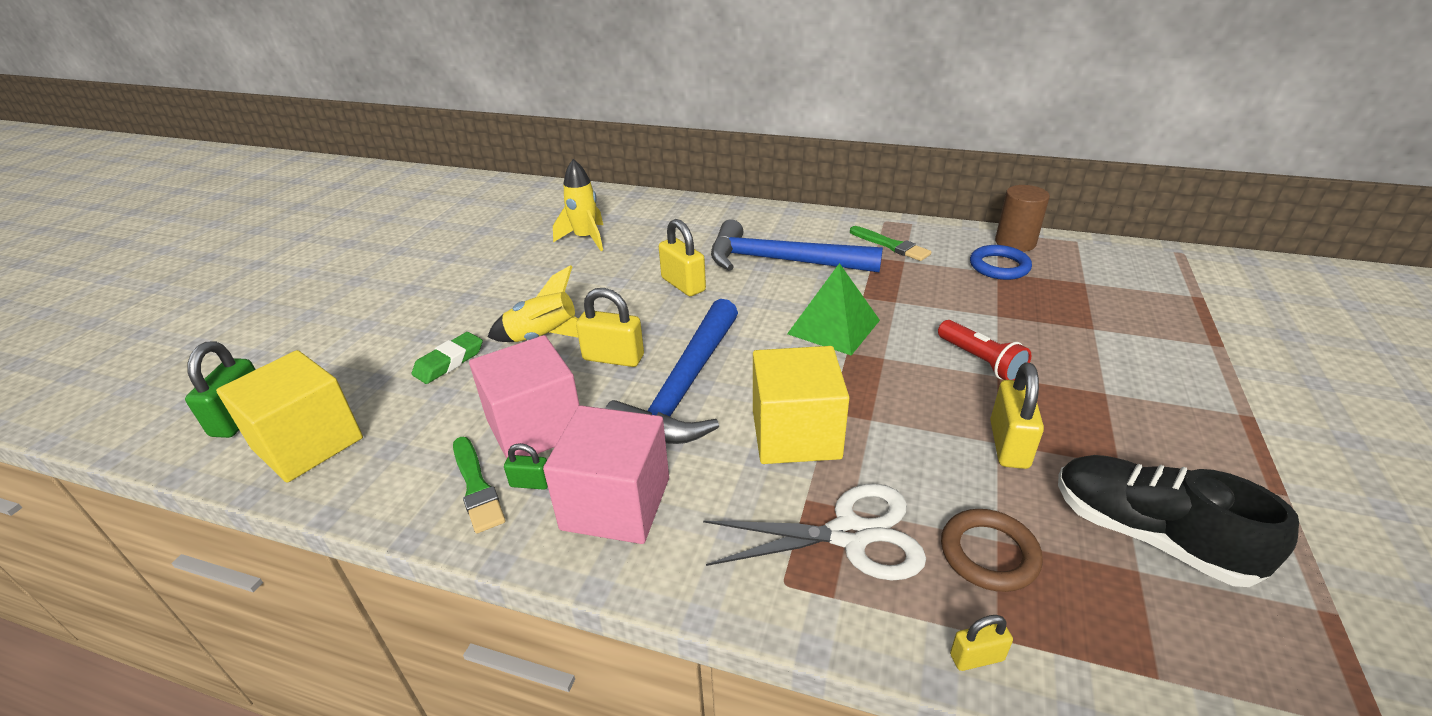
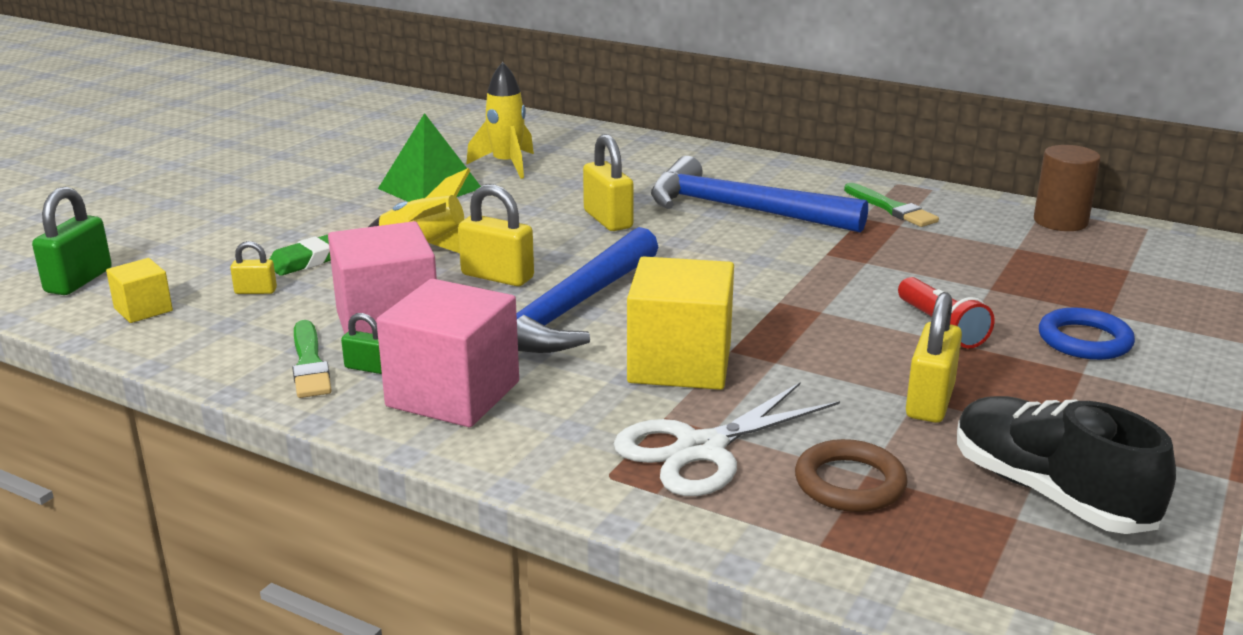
camera: 10 degrees right, 10 degrees down
yellow cube [216,350,363,483] -> yellow cube [106,258,173,323], size x0.50
white scissors [703,484,926,580] -> white scissors turned 135 degrees clockwise [613,382,840,496]
green pyramid [787,263,880,355] -> green pyramid moved to [378,113,481,202]
yellow padlock [950,615,1013,671] -> yellow padlock moved to [230,241,277,294]
blue ring [970,245,1032,280] -> blue ring moved to [1039,307,1135,360]

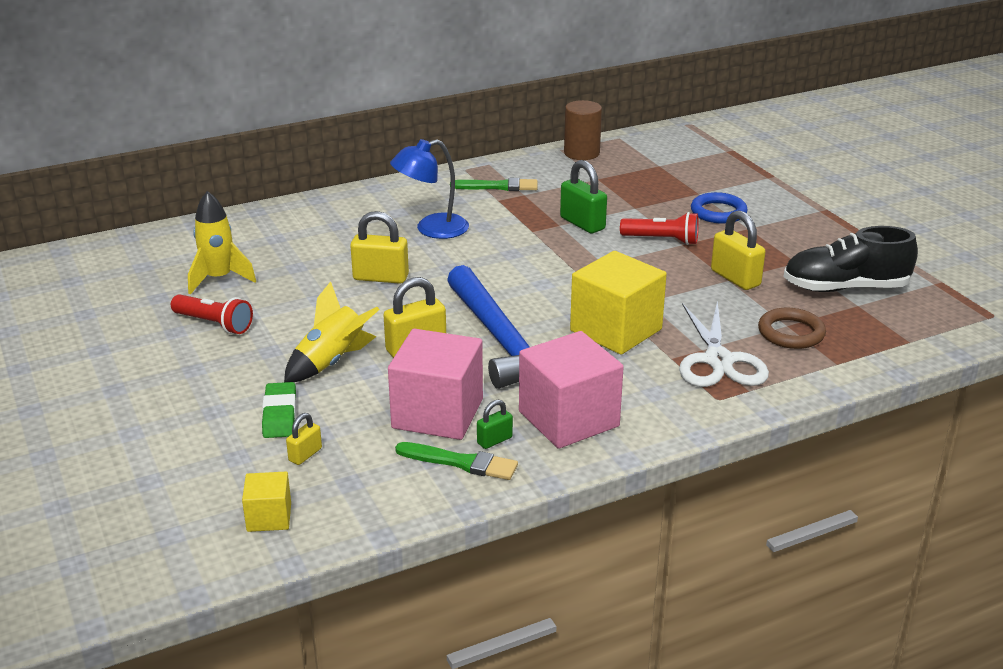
camera: 55 degrees left, 5 degrees up
green padlock [32,187,112,295] -> green padlock moved to [560,160,607,233]
green pyramid [378,113,481,202] -> red flashlight [171,294,253,334]
blue hammer [651,156,868,233] -> blue lamp [390,139,469,239]

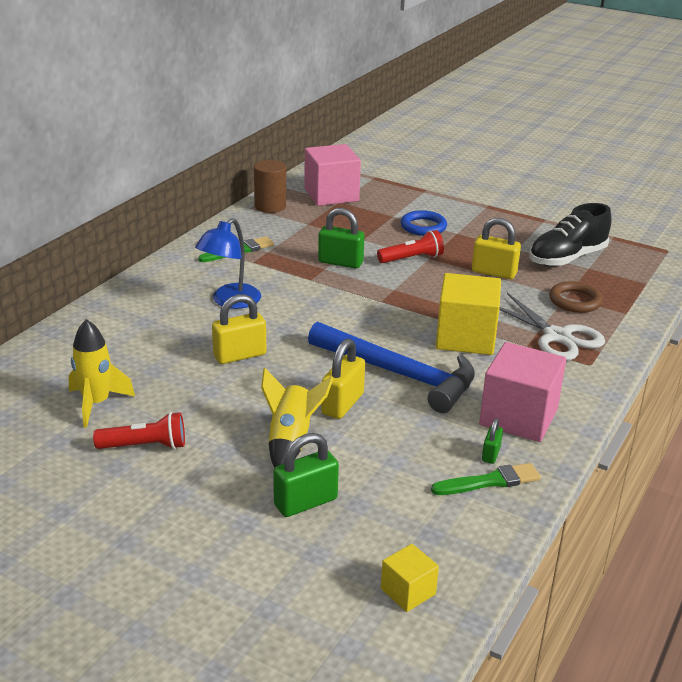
camera: 35 degrees left, 0 degrees up
green eraser [262,382,296,438] -> green padlock [273,433,339,517]
yellow padlock [286,413,322,465] -> none
pink cube [388,329,483,440] -> pink cube moved to [304,144,361,206]

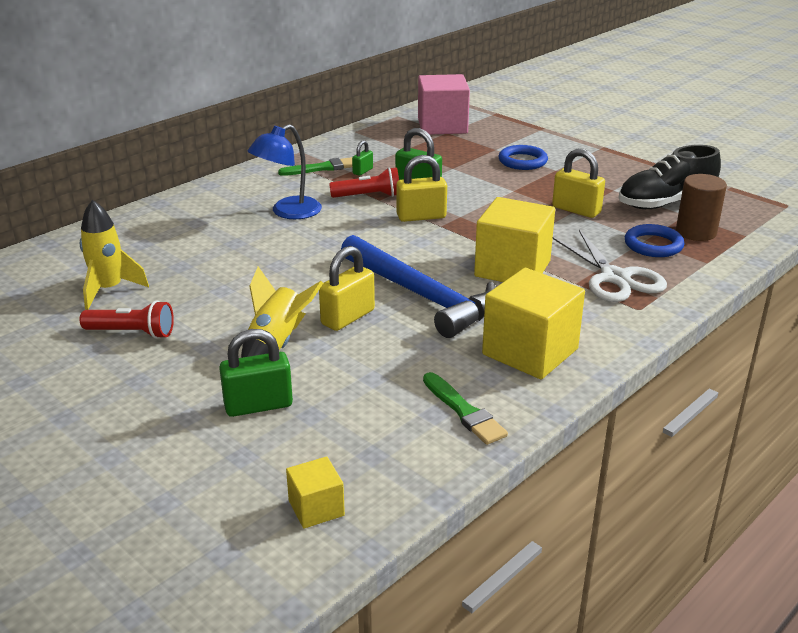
camera: 15 degrees right, 0 degrees up
yellow padlock [212,294,266,364] -> yellow padlock moved to [397,155,447,222]
brown cylinder [254,160,286,213] -> brown cylinder moved to [676,174,727,241]
red flashlight [377,230,444,263] -> red flashlight moved to [329,167,399,198]
green brush [431,463,541,495] -> green brush turned 60 degrees clockwise [423,372,508,445]
pink cube [479,342,566,442] -> yellow cube [482,268,585,379]
green padlock [482,418,503,464] -> green padlock moved to [352,140,373,176]
brown ring [549,281,603,313] -> blue ring [625,224,685,257]

